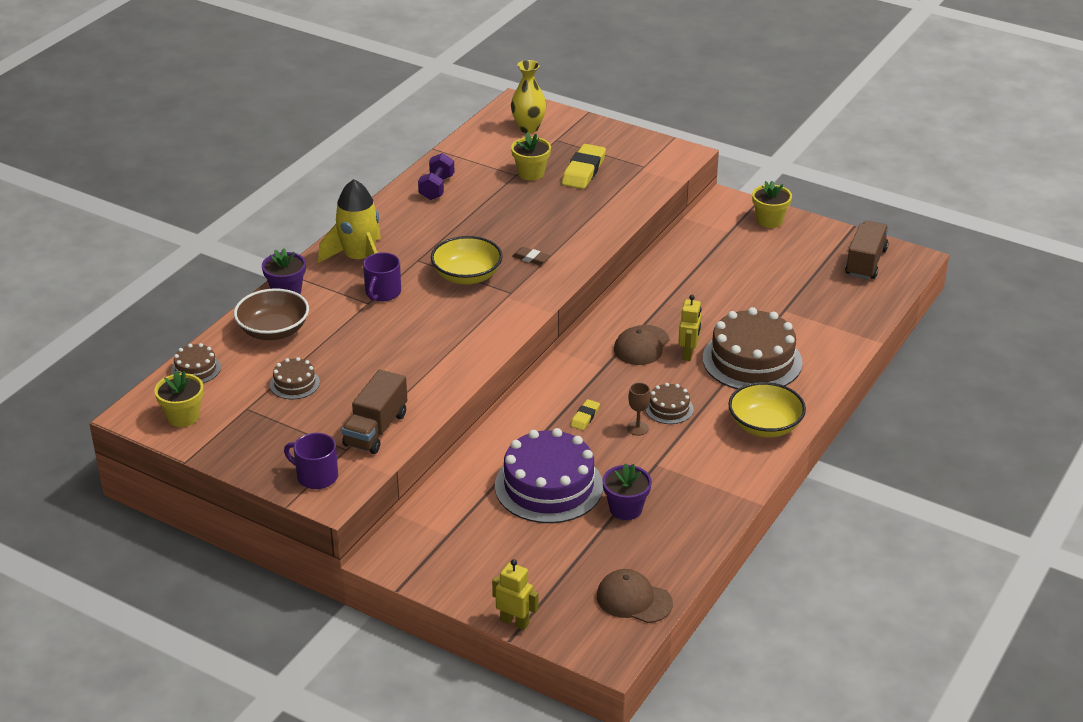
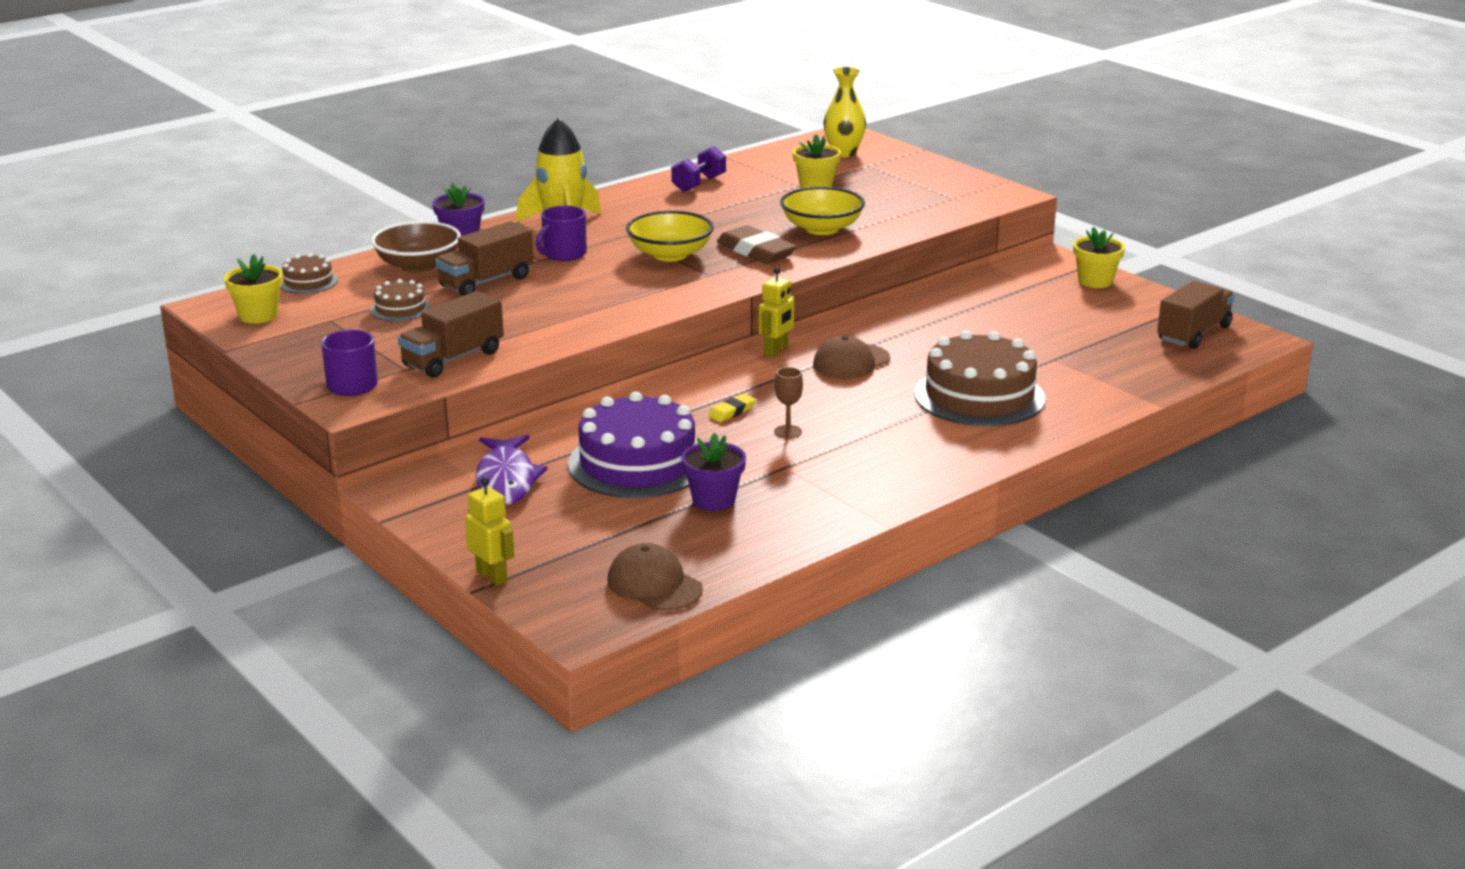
camera: 20 degrees right, 10 degrees down
brown eraser [512,247,550,265] -> brown eraser [717,225,797,263], size x1.93
yellow eraser [562,144,606,189] -> none
brown cake [645,383,694,424] -> none
yellow robot [678,295,702,361] -> yellow robot moved to [758,267,795,357]
yellow bowl [728,382,806,437] -> yellow bowl moved to [780,187,865,235]
none -> brown truck [435,221,534,296]
none -> purple fish [476,435,547,505]

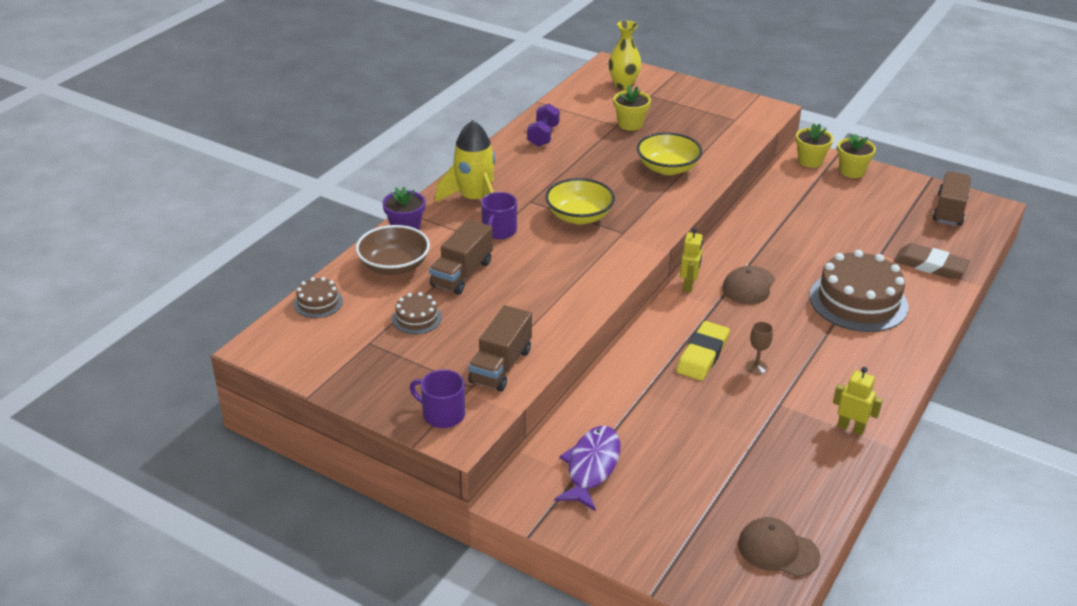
camera: 20 degrees left, 10 degrees up
yellow flower pot [224,254,283,324] -> yellow flower pot moved to [796,123,833,168]
yellow robot [465,477,514,586] -> yellow robot moved to [833,367,883,435]
purple fish [476,435,547,505] -> purple fish turned 135 degrees counterclockwise [554,426,620,511]
purple cake [568,392,697,498] -> none
purple flower pot [681,433,746,511] -> none
yellow eraser [708,394,756,422] -> yellow eraser [677,321,730,381], size x1.93
brown eraser [717,225,797,263] -> brown eraser moved to [894,243,970,279]

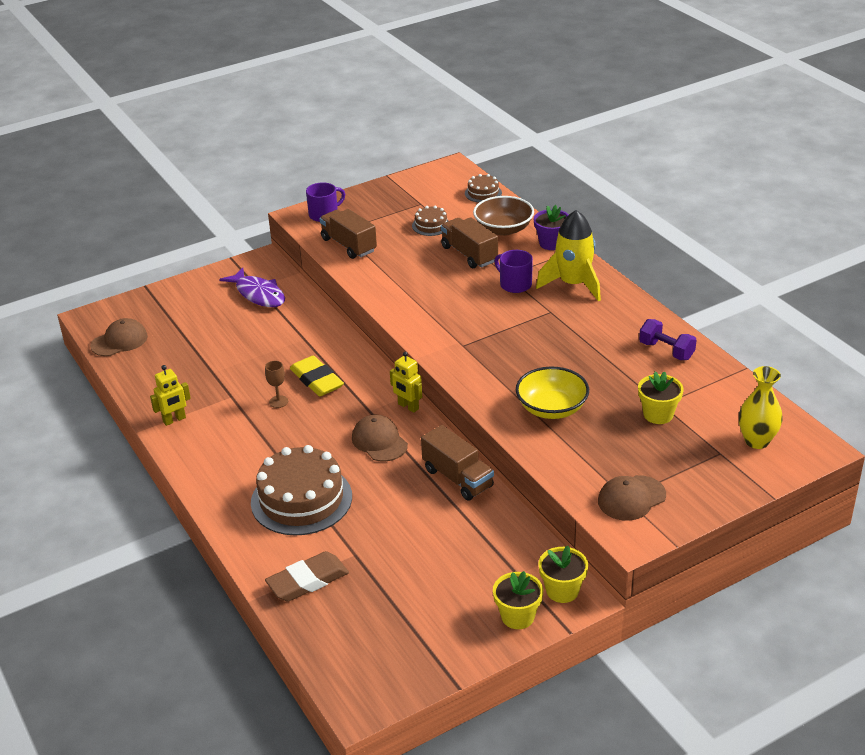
camera: 120 degrees right, 0 degrees up
yellow bowl [545,178,615,224] -> none
brown truck [933,171,971,226] -> brown truck moved to [421,425,494,501]
none -> brown cap [598,475,666,521]

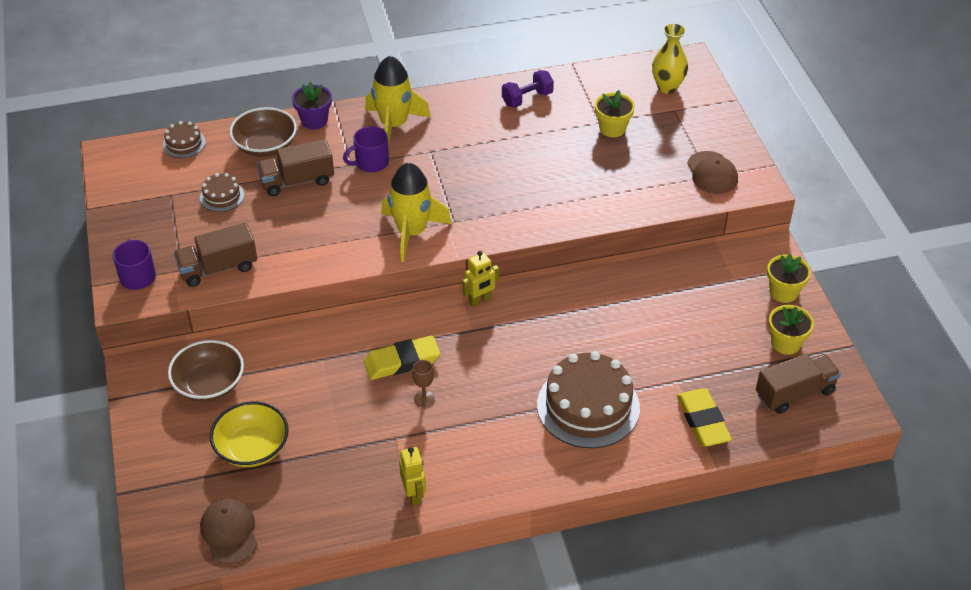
camera: 75 degrees left, 10 degrees up
purple fish [219,268,285,307] -> brown bowl [168,340,244,402]
brown eraser [265,551,349,602] -> yellow eraser [677,389,732,447]
brown cap [352,415,408,461] -> none
brown truck [421,425,494,501] -> brown truck moved to [756,354,841,414]
yellow bowl [516,367,589,419] -> yellow bowl moved to [210,402,289,467]
yellow flower pot [538,546,588,603] -> yellow flower pot moved to [768,305,814,355]
none -> yellow rocket [381,163,452,262]

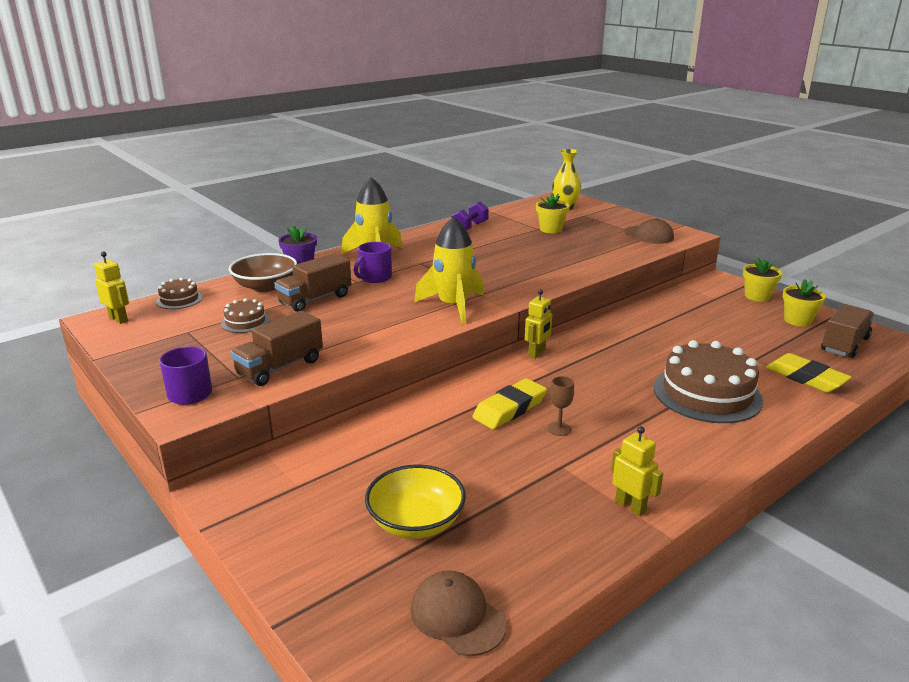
camera: 25 degrees left, 20 degrees down
brown bowl [168,340,244,402] -> none
none -> yellow robot [94,251,129,324]

